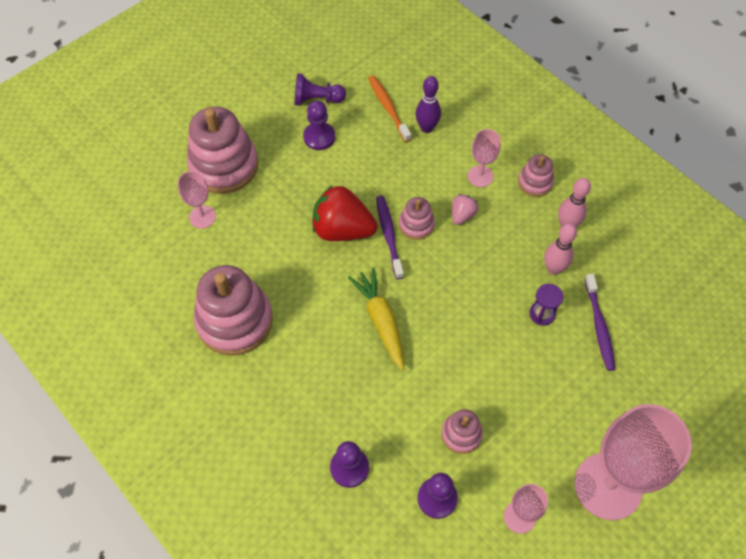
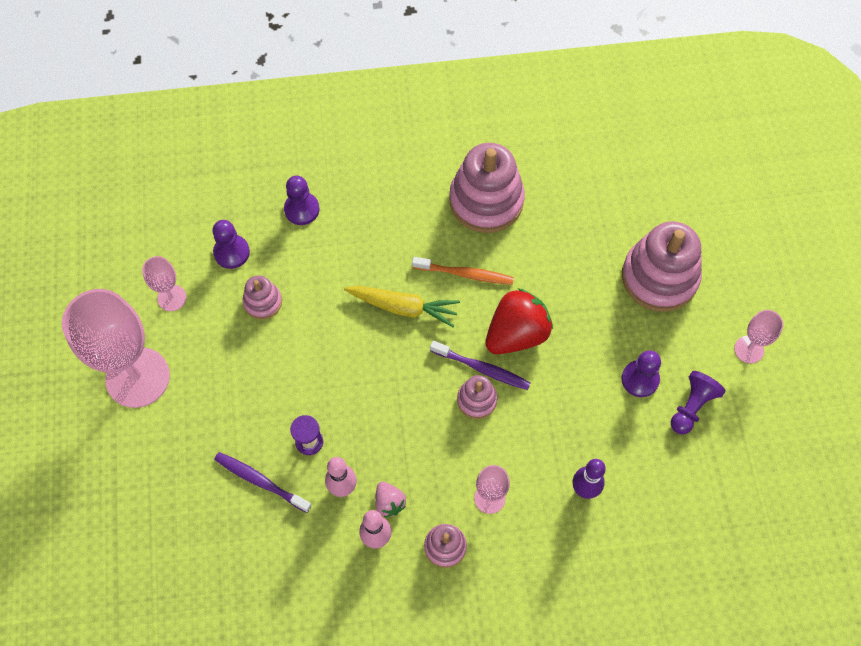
camera: 125 degrees right, 5 degrees up
pink goblet [178,171,216,228] -> pink goblet moved to [734,310,783,363]
orange toothbrush [368,75,412,142] -> orange toothbrush moved to [412,257,514,285]
pink strawberry [452,194,478,225] -> pink strawberry moved to [375,482,406,517]

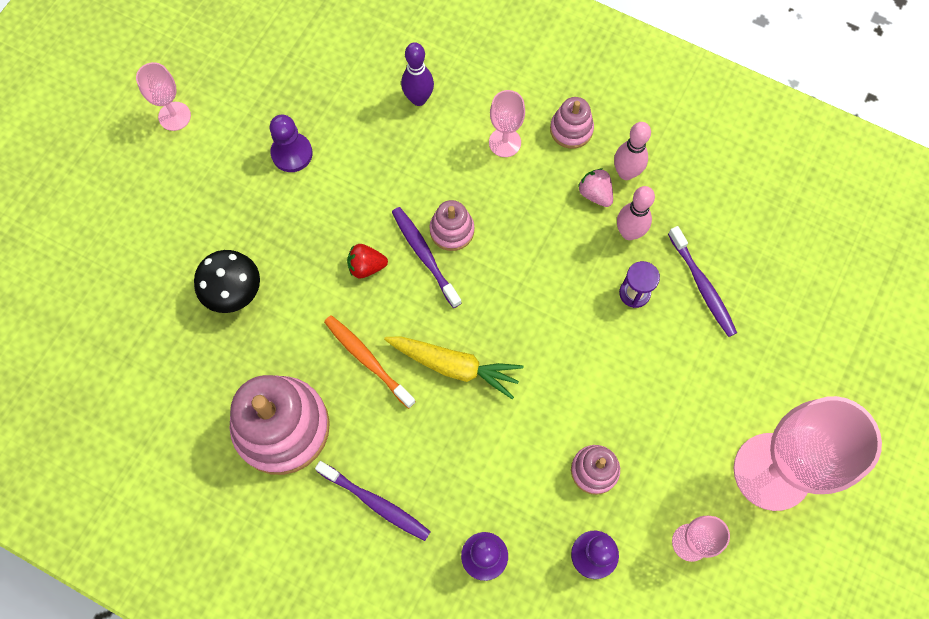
camera: 145 degrees left, 5 degrees up
yellow carrot [344,286,460,327] -> yellow carrot turned 150 degrees clockwise [384,336,523,399]
pink strawberry [375,482,406,517] -> pink strawberry turned 45 degrees counterclockwise [578,169,613,207]
red strawberry [485,288,553,354] -> red strawberry [347,244,388,278], size x0.49
pink stacking toy [622,221,702,312] -> none
purple pawn [671,371,726,434] -> none
none -> black mushroom [194,250,260,313]
none -> purple toothbrush [315,461,431,541]

